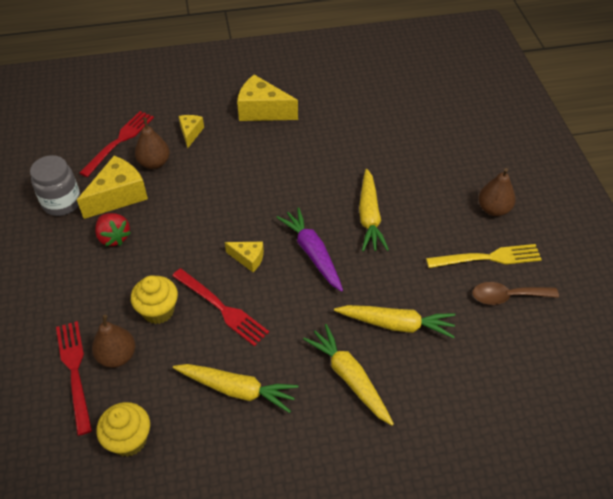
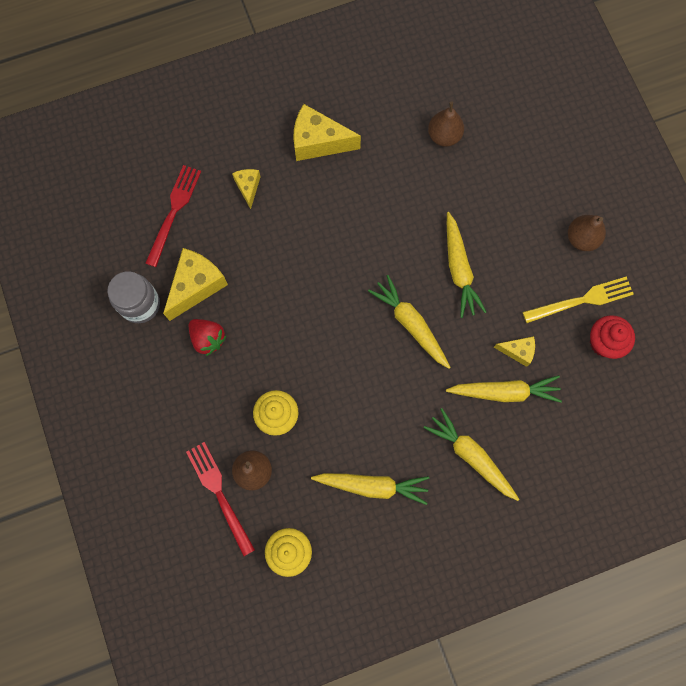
camera: 10 degrees left, 25 degrees up
brown pear [135,118,170,169] -> brown pear moved to [428,101,464,147]
red fork [172,268,269,346] -> none
yellow cheese [225,242,264,272] -> yellow cheese moved to [494,336,535,367]
purple carrot [276,207,343,292] -> yellow carrot [368,275,451,369]
brown spoon [473,282,559,305] -> red cupcake [590,315,635,359]

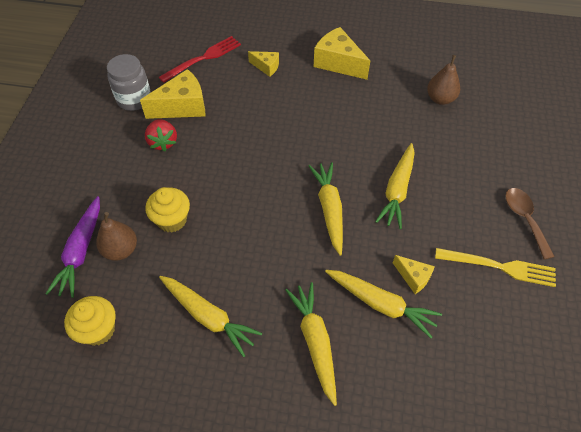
camera: 30 degrees right, 20 degrees down
red fork [186,442,255,556] -> purple carrot [46,196,100,298]
yellow cheese [232,169,260,209] -> yellow cheese turned 90 degrees clockwise [248,51,279,77]
brown pear [568,215,606,251] -> brown spoon [505,188,555,260]
red cupcake [590,315,635,359] -> none

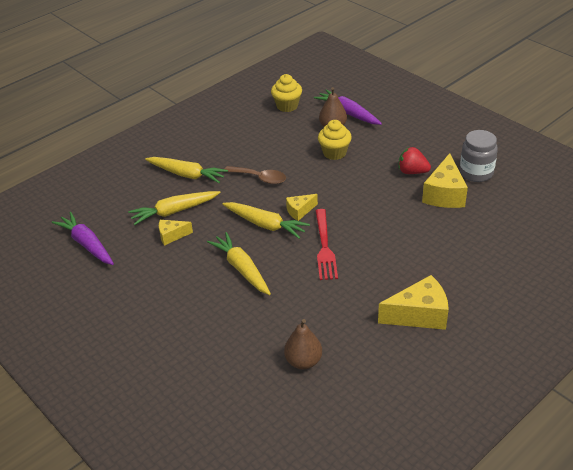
camera: 130 degrees right, 15 degrees down
red fork [159,36,241,83] -> red fork moved to [315,209,338,280]
yellow carrot [159,276,262,357] -> none
yellow cheese [248,51,279,77] -> yellow cheese moved to [286,194,318,221]
yellow fork [435,248,556,287] -> none
brown spoon [505,188,555,260] -> brown spoon moved to [225,166,286,184]
none -> purple carrot [52,212,114,265]

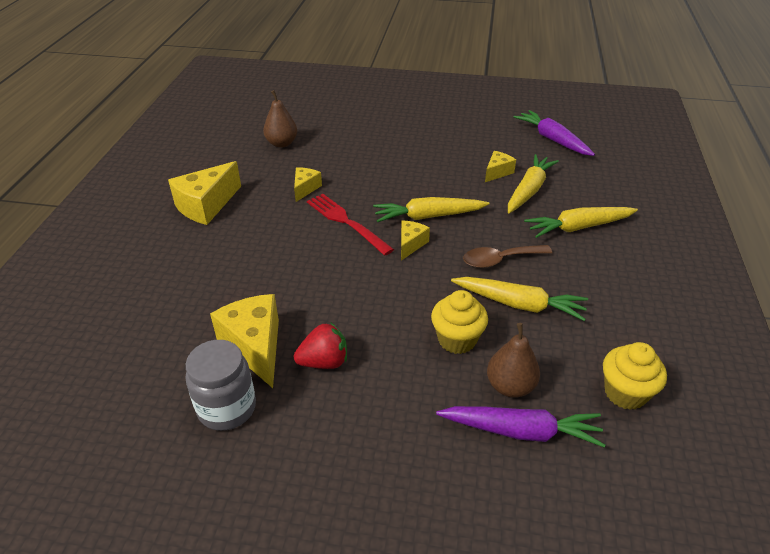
camera: 140 degrees right, 0 degrees up
purple carrot [52,212,114,265] -> purple carrot turned 135 degrees counterclockwise [514,110,595,156]
yellow carrot [207,232,271,295] -> yellow carrot moved to [451,277,588,321]
none -> yellow cheese [294,167,322,202]

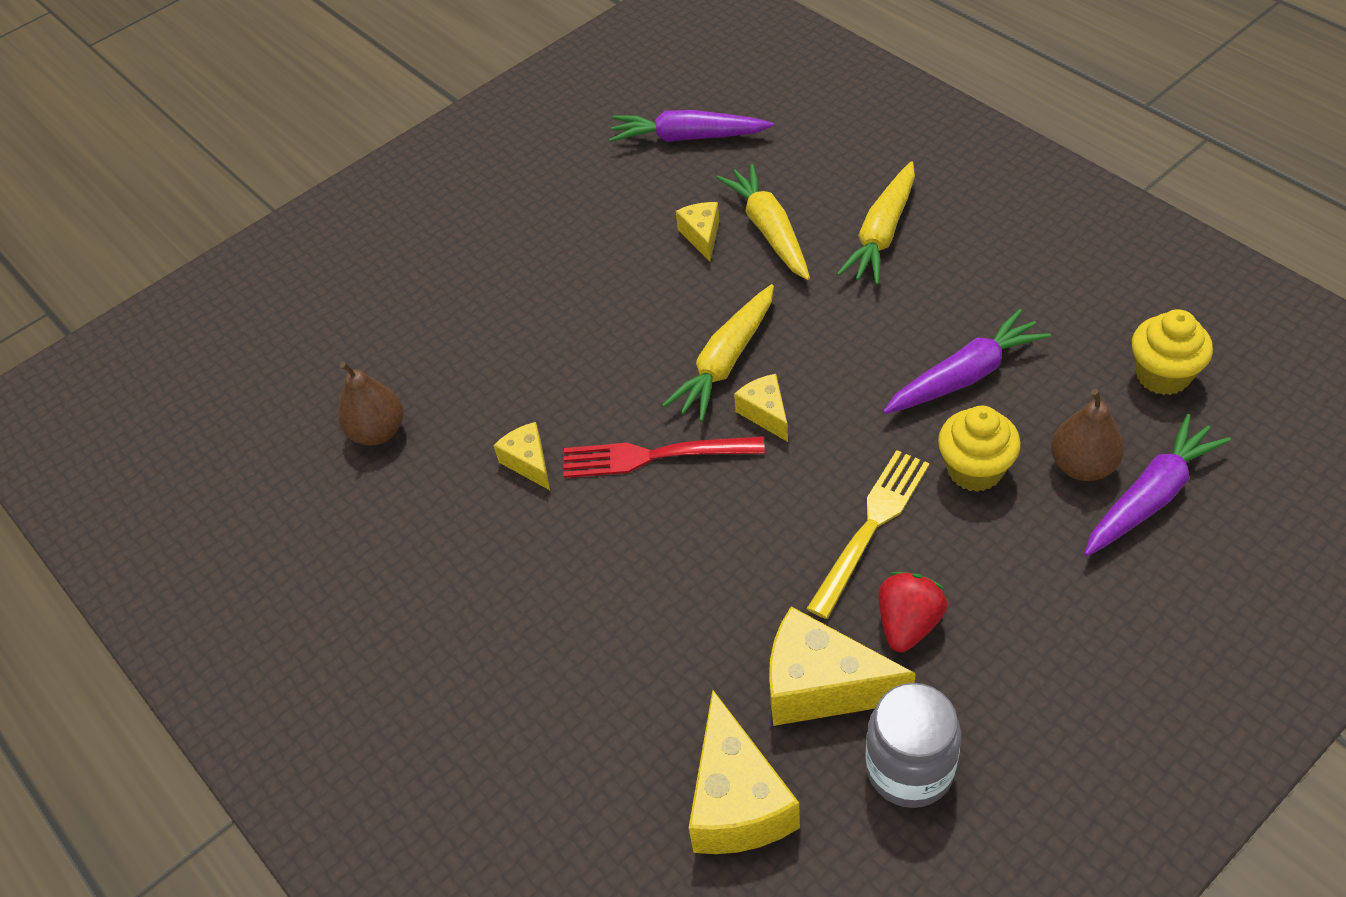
camera: 45 degrees left, 10 degrees up
yellow cheese [168,161,241,225] -> yellow cheese moved to [689,690,800,854]
yellow carrot [451,277,588,321] -> purple carrot [883,309,1051,414]
brown spoon [463,245,552,268] -> none
none -> yellow fork [806,450,930,619]

